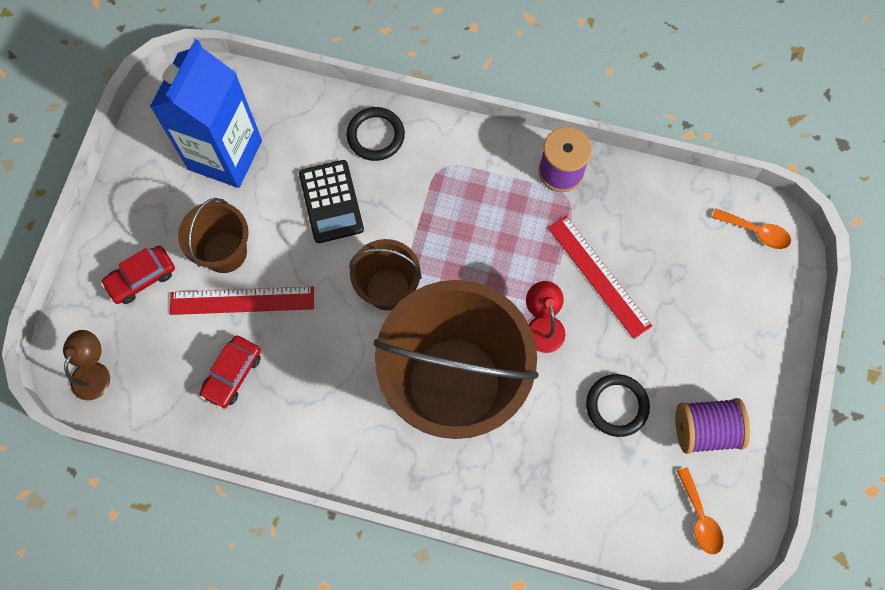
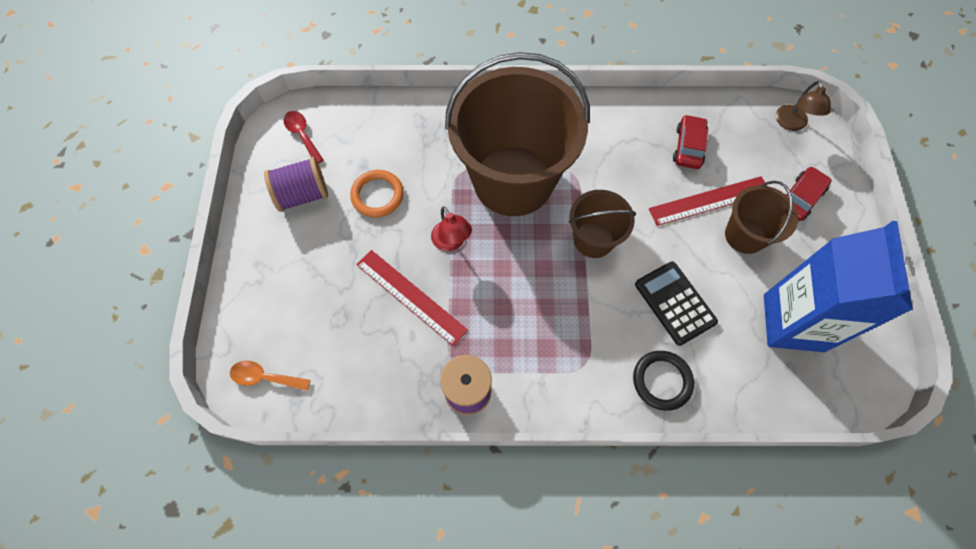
camera: 165 degrees right, 5 degrees down
black ring [586,374,650,437] -> orange ring [350,170,404,217]
orange spoon [677,467,724,555] -> red spoon [284,111,324,164]

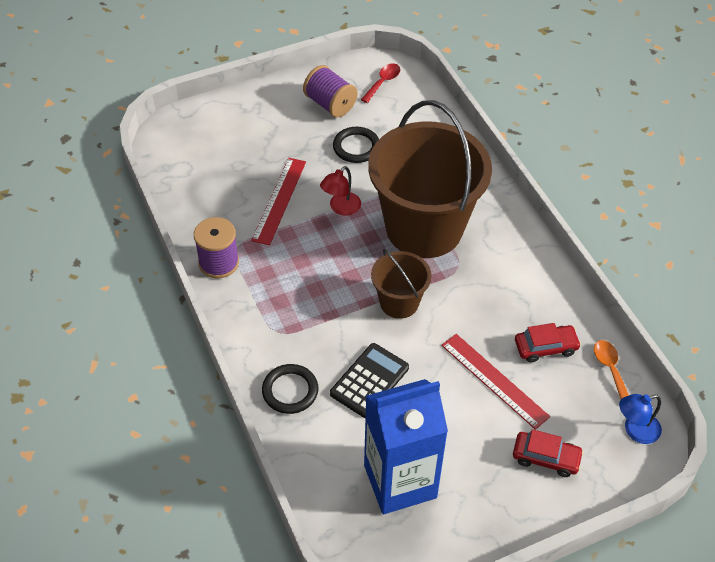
camera: 65 degrees right, 15 degrees down
orange spoon [230,361,310,391] -> orange spoon moved to [594,340,629,399]
orange ring [350,170,404,217] -> black ring [333,127,379,163]
brown bucket [725,181,798,254] -> none
brown lamp [776,80,831,131] -> blue lamp [619,394,662,444]

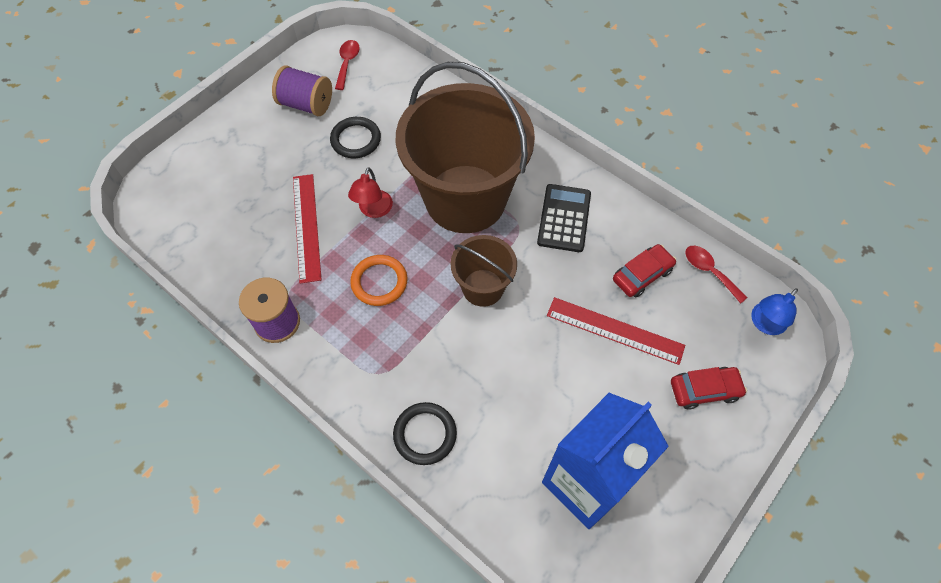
camera: 25 degrees left, 10 degrees up
black calculator [330,343,409,418] -> black calculator moved to [537,184,591,252]
orange spoon [594,340,629,399] -> red spoon [685,246,748,303]
none -> orange ring [350,255,407,306]

